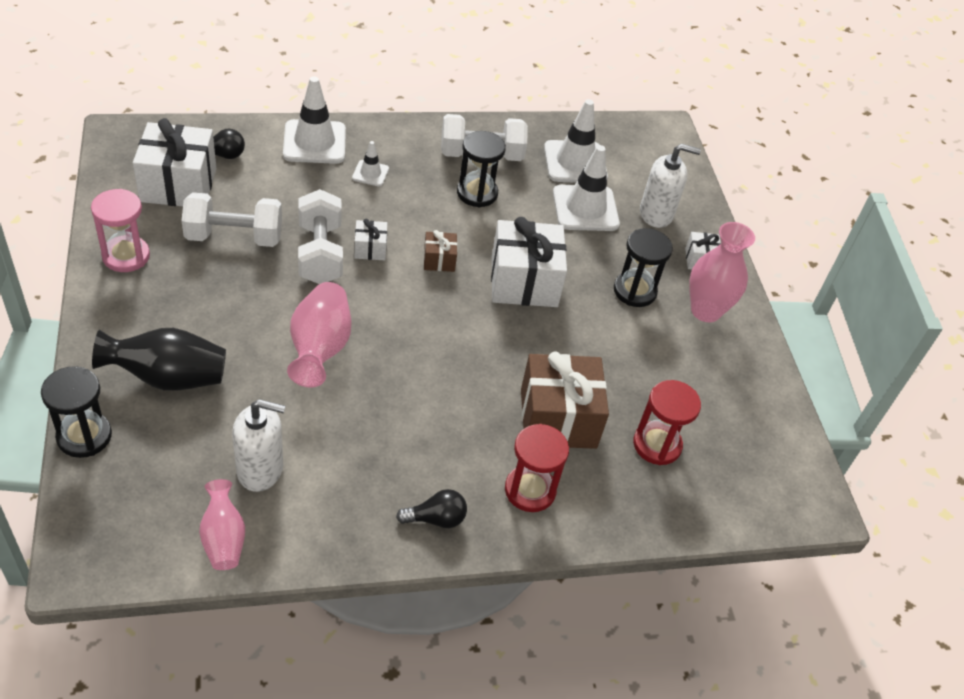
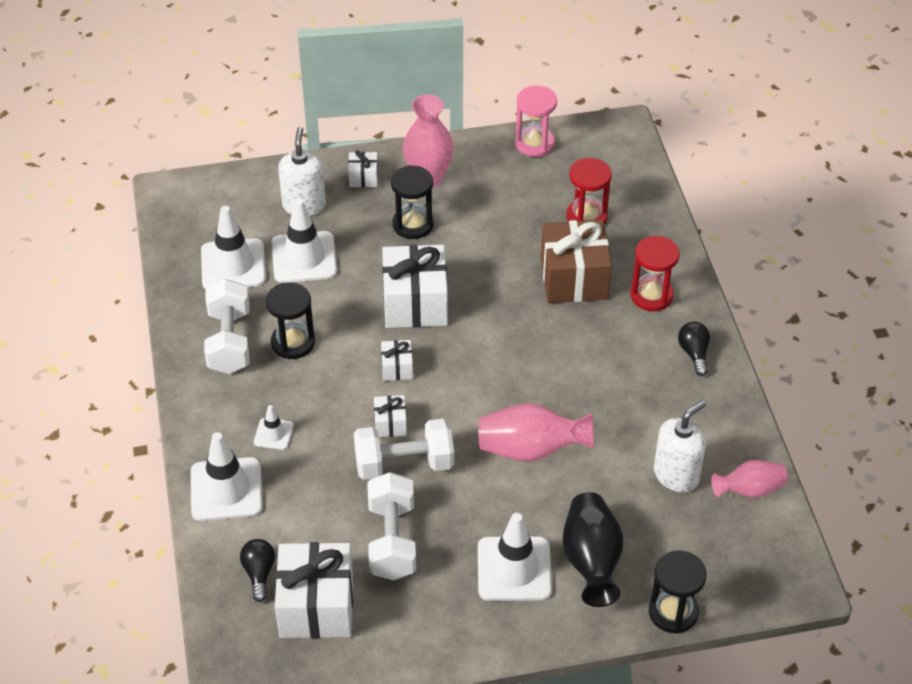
camera: 85 degrees left, 0 degrees up
pink hourglass [91,189,150,272] -> pink hourglass moved to [515,86,557,157]
white soap dispenser [232,399,285,492] -> white soap dispenser turned 45 degrees clockwise [654,400,706,492]
brown gift [424,230,457,272] -> white gift [381,340,413,381]
none -> white traffic cone [478,513,552,601]

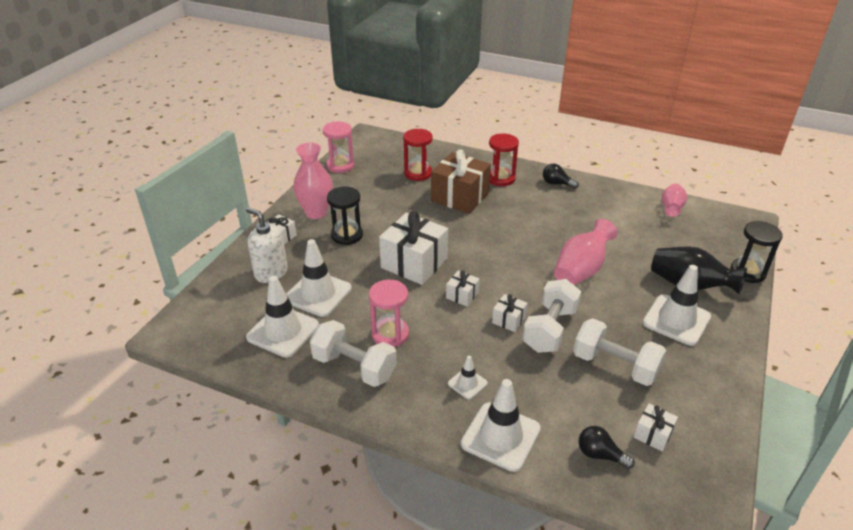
camera: 55 degrees left, 10 degrees down
black hourglass [266,282,315,359] -> pink hourglass [369,280,409,347]
white gift [275,542,353,638] -> white gift [634,404,678,452], size x0.47
white soap dispenser [654,400,706,492] -> none

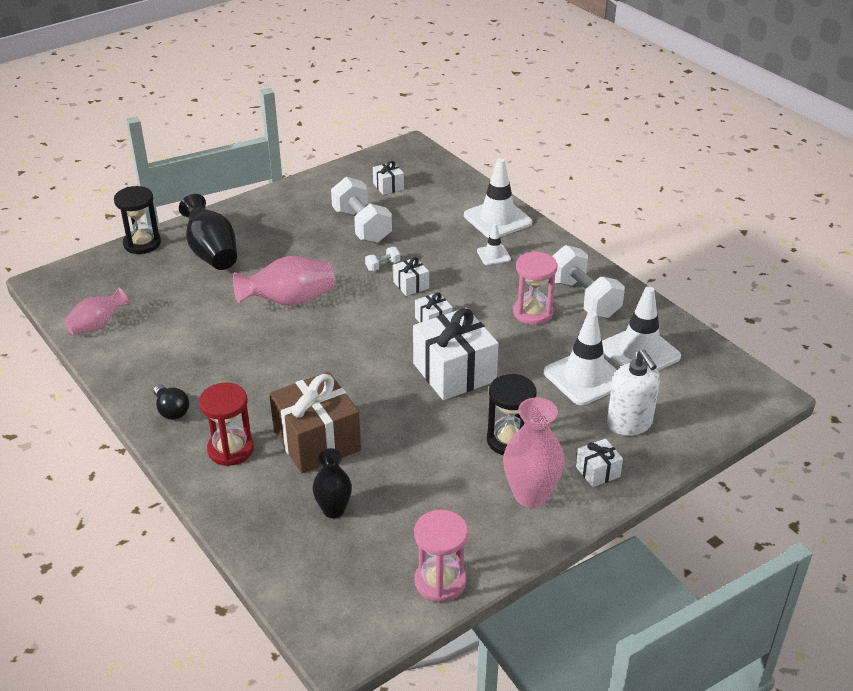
camera: 150 degrees left, 0 degrees up
red hourglass [403,129,433,181] -> black vase [313,448,352,518]
white dumbbell [522,279,581,353] -> white dumbbell [365,247,400,271], size x0.42
black light bulb [579,426,635,469] -> none
white traffic cone [643,265,711,346] -> none

